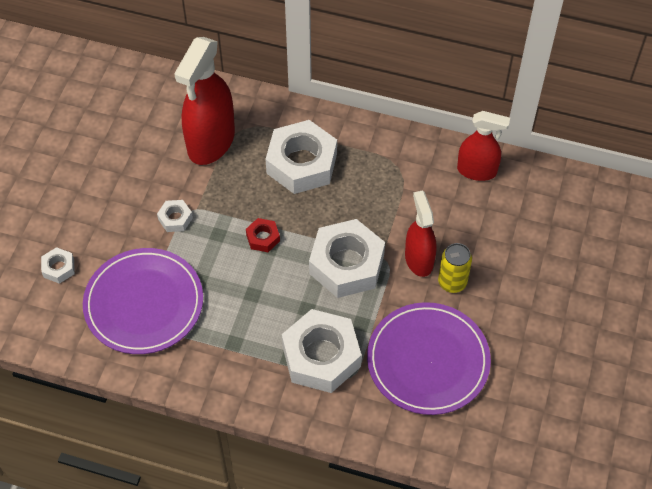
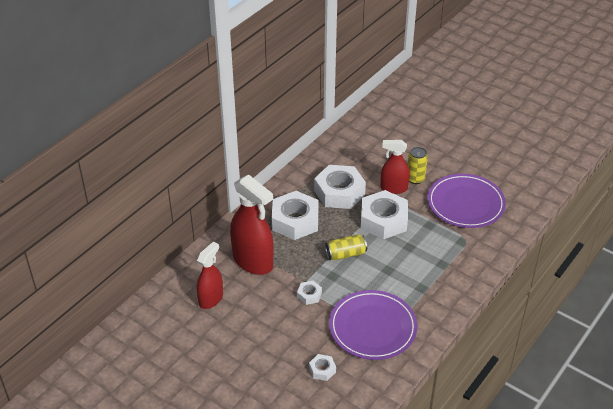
camera: 70 degrees left, 15 degrees down
red nut [246,218,280,252] -> yellow can [325,234,367,260]
white nut [282,309,362,393] -> white nut moved to [314,165,366,209]
red spray bottle [457,111,510,181] -> red spray bottle moved to [197,242,223,309]

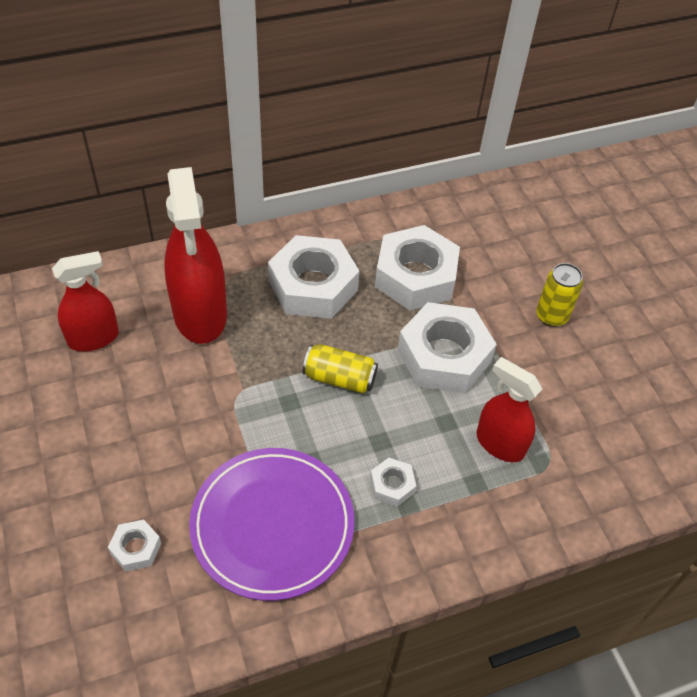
camera: 30 degrees right, 10 degrees up
white nut [297,281,322,305] -> white nut moved to [370,458,416,507]
red spray bottle [380,140,410,194] -> red spray bottle moved to [476,357,542,462]
purple plate [427,174,506,228] -> none

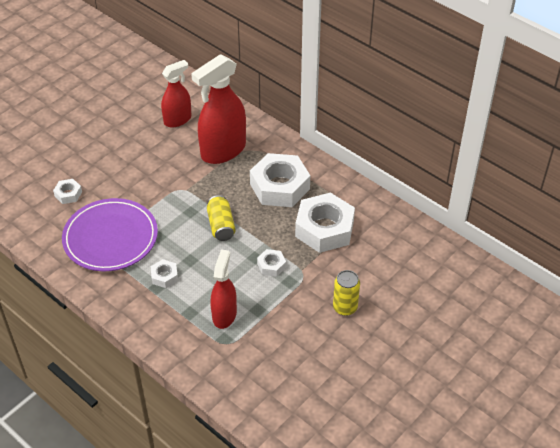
camera: 65 degrees right, 5 degrees down
red spray bottle [52,251,119,351] -> red spray bottle turned 75 degrees counterclockwise [161,60,192,127]
white nut [397,302,497,393] -> white nut [257,249,286,277], size x0.45

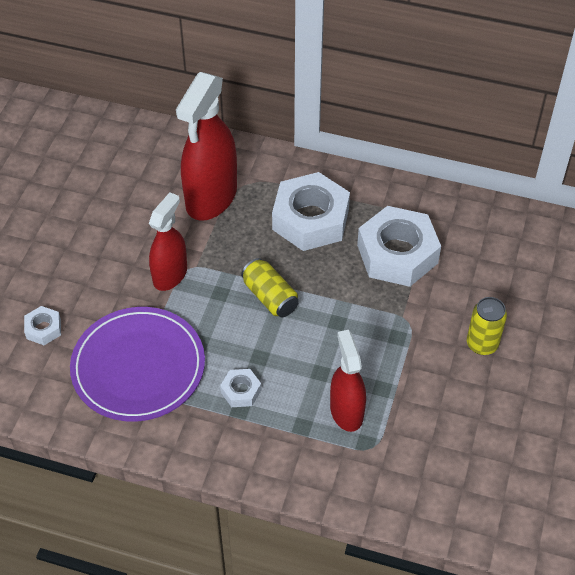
camera: 25 degrees left, 5 degrees up
red spray bottle [161,60,192,127] -> red spray bottle moved to [149,192,187,291]
white nut [257,249,286,277] -> none

